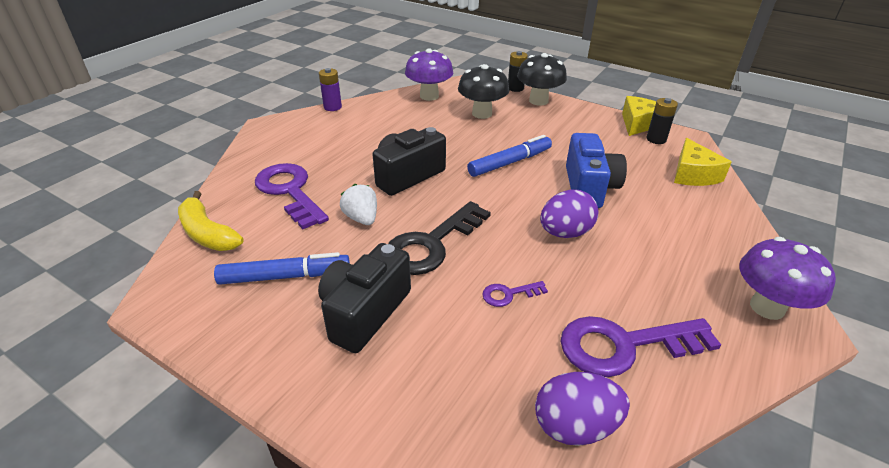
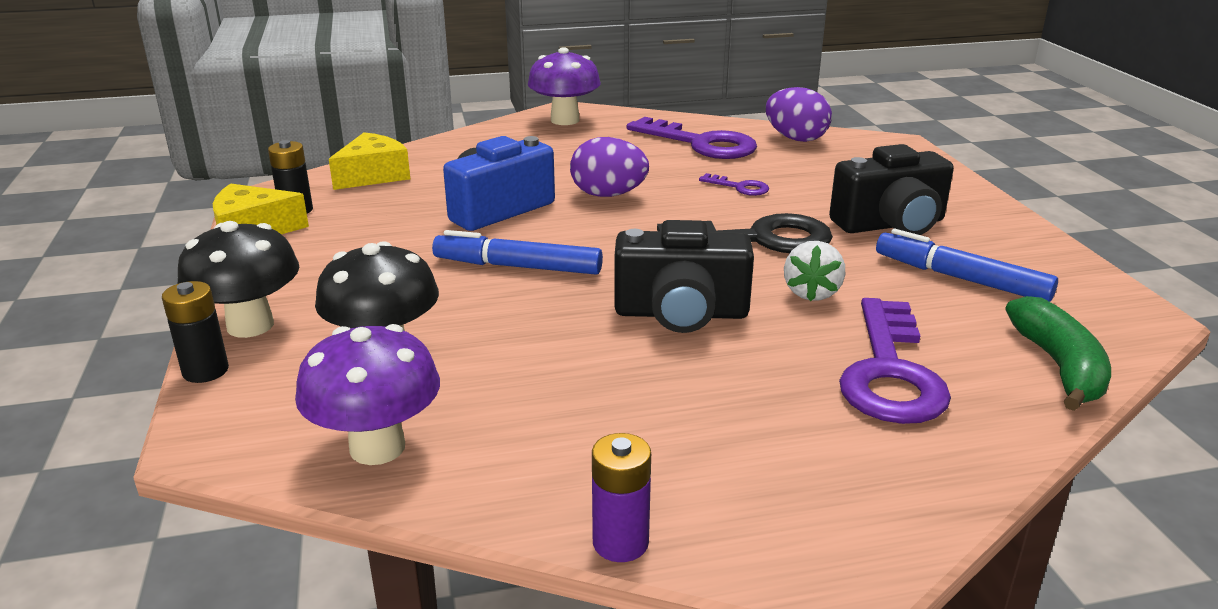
camera: 135 degrees left, 10 degrees down
yellow banana [178,191,244,251] -> green banana [1006,296,1111,411]

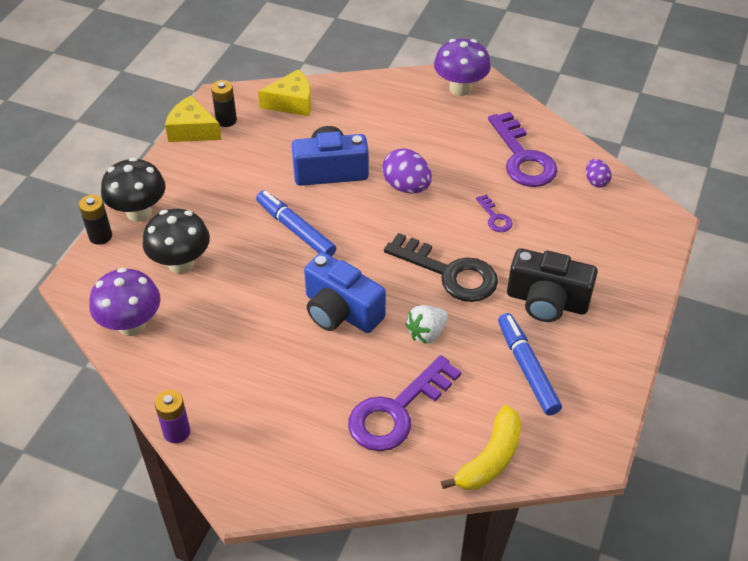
camera: 35 degrees right, 20 degrees up
black camera [614,220,754,333] -> blue camera [304,252,386,333]
purple egg [766,87,832,142] -> purple egg [586,159,612,188], size x0.57
green banana [1006,296,1111,411] -> yellow banana [441,405,521,490]

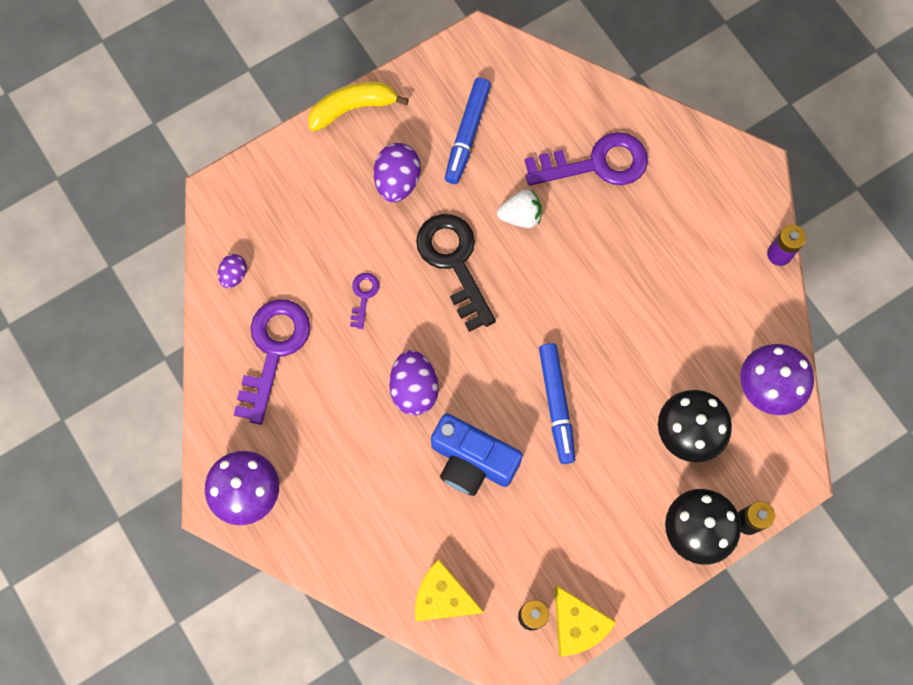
camera: 145 degrees left, 25 degrees up
blue camera [304,252,386,333] -> none
yellow banana [441,405,521,490] -> yellow banana moved to [308,82,409,132]
black camera [507,248,598,322] -> purple egg [374,143,421,202]

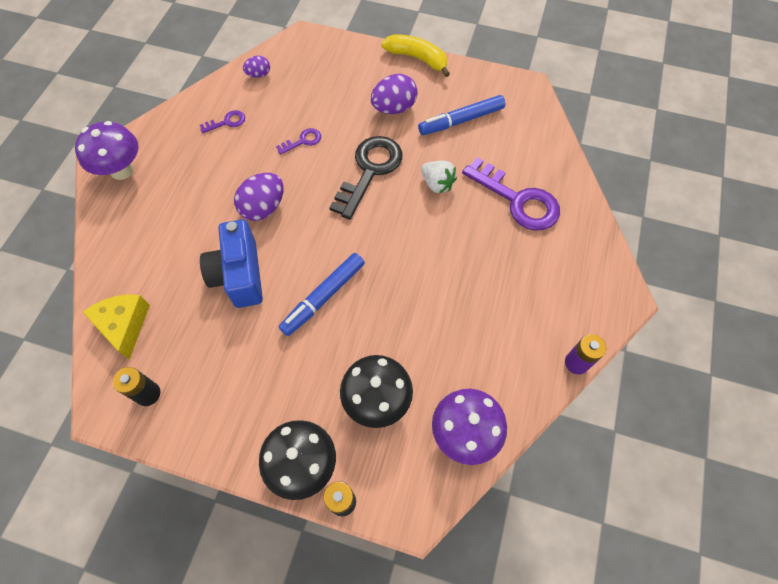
camera: 50 degrees right, 10 degrees down
purple key [234,300,310,425] -> purple key [200,110,245,133], size x0.46
yellow cheese [554,586,616,657] -> none

